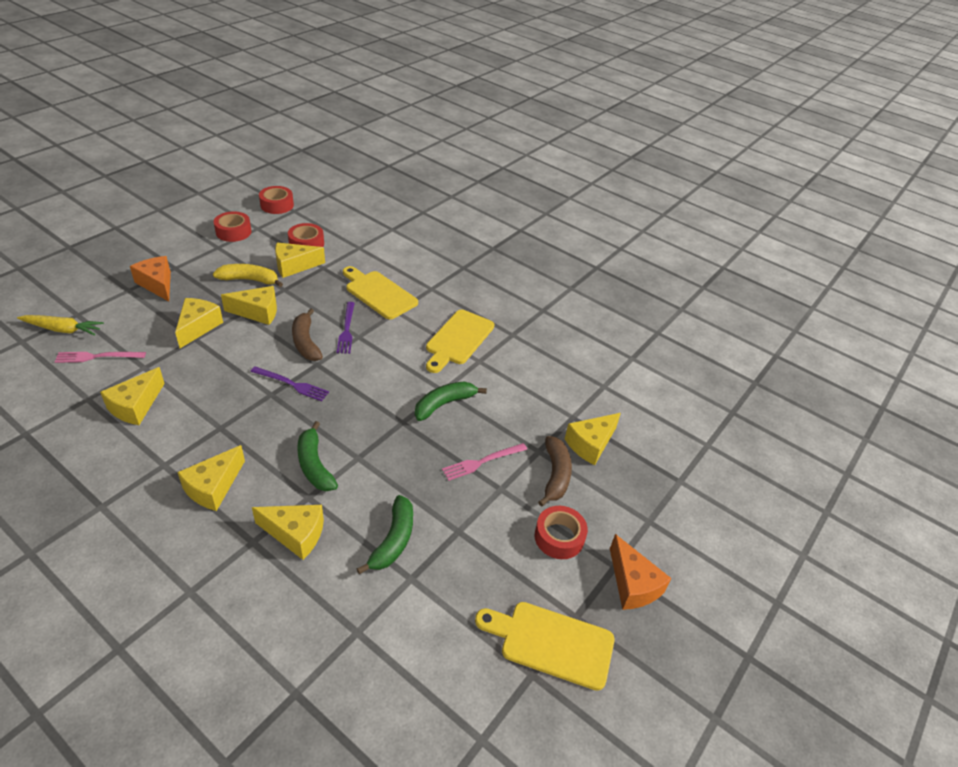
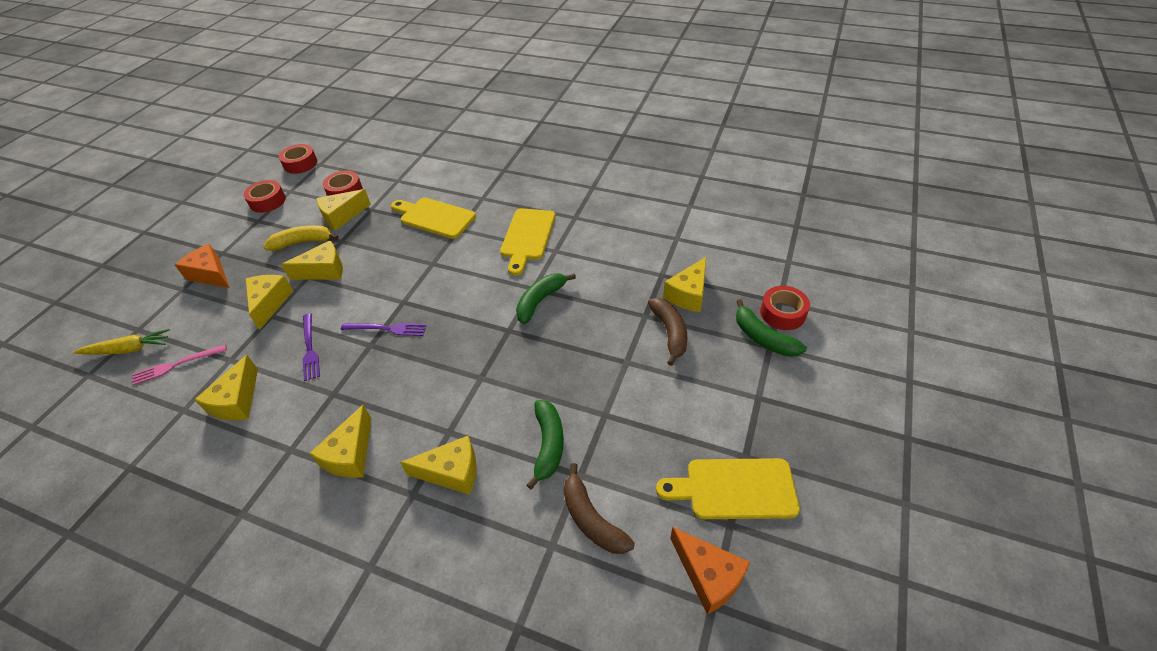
camera: 10 degrees left, 5 degrees up
brown banana [292,308,323,361] -> brown banana moved to [563,463,635,554]
green banana [297,421,338,491] -> green banana moved to [736,299,807,357]
purple fork [337,302,355,354] -> purple fork moved to [303,313,320,381]
pink fork [442,443,527,481] -> none
red tape [535,506,588,559] -> red tape moved to [760,286,810,330]
orange cheese [610,534,672,610] -> orange cheese moved to [670,527,750,615]

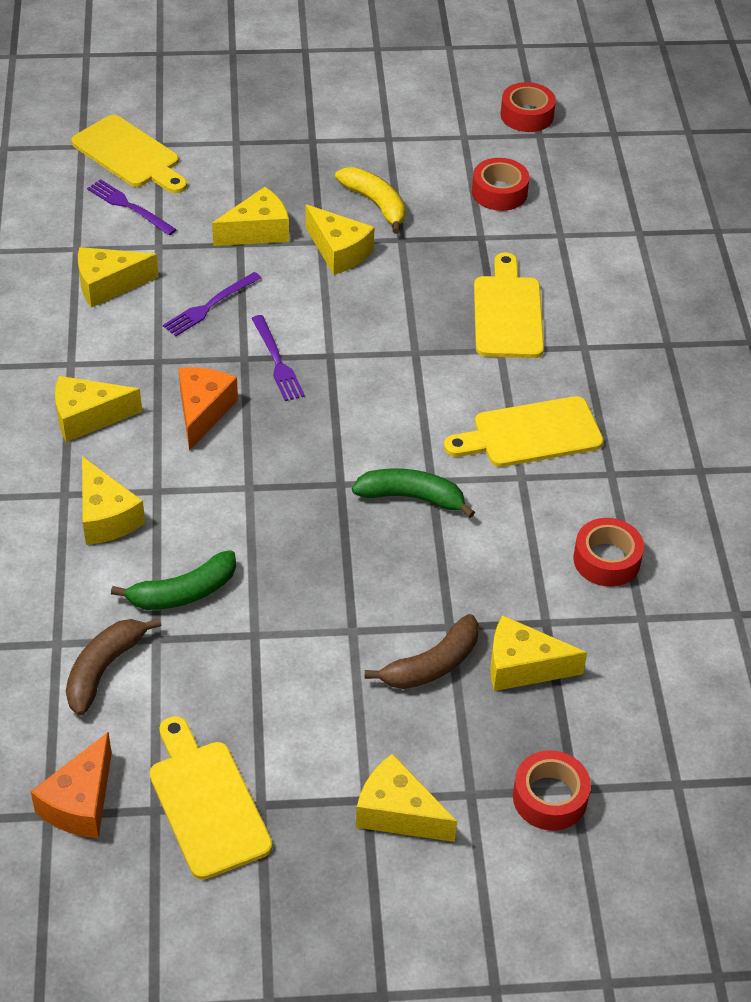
camera: 60 degrees right, 0 degrees up
yellow carrot [73,329,170,354] -> yellow cutting board [71,115,187,193]
pink fork [132,344,227,385] -> purple fork [87,179,177,235]
orange cheese [175,244,230,288] -> orange cheese moved to [179,367,238,451]
red tape [244,180,286,213] -> red tape moved to [573,518,644,587]
yellow cheese [316,189,371,231] -> yellow cheese moved to [356,753,457,842]
green banana [736,299,807,357] -> none

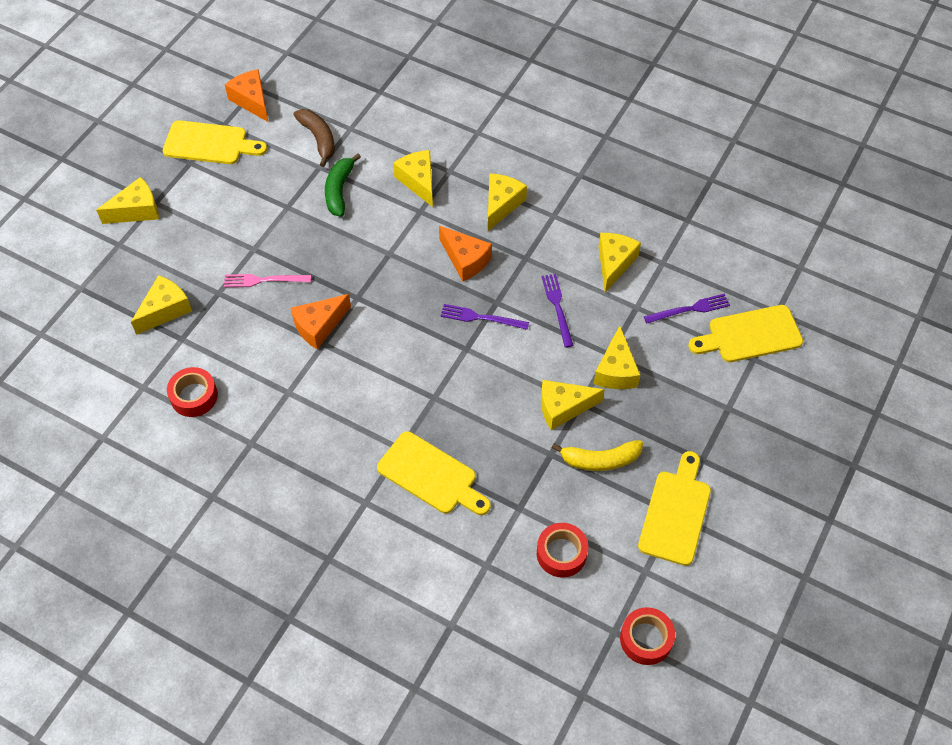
camera: 125 degrees right, 10 degrees up
yellow cheese [82,456,145,545] -> yellow cheese turned 60 degrees clockwise [393,150,433,207]
green banana [352,469,475,518] -> orange cheese [291,294,351,350]
brown banana [365,614,479,689] -> none
yellow cutting board [444,396,604,467] -> yellow cutting board moved to [638,451,711,566]
red tape [513,750,591,831] -> none
none -> pink fork [224,274,311,287]

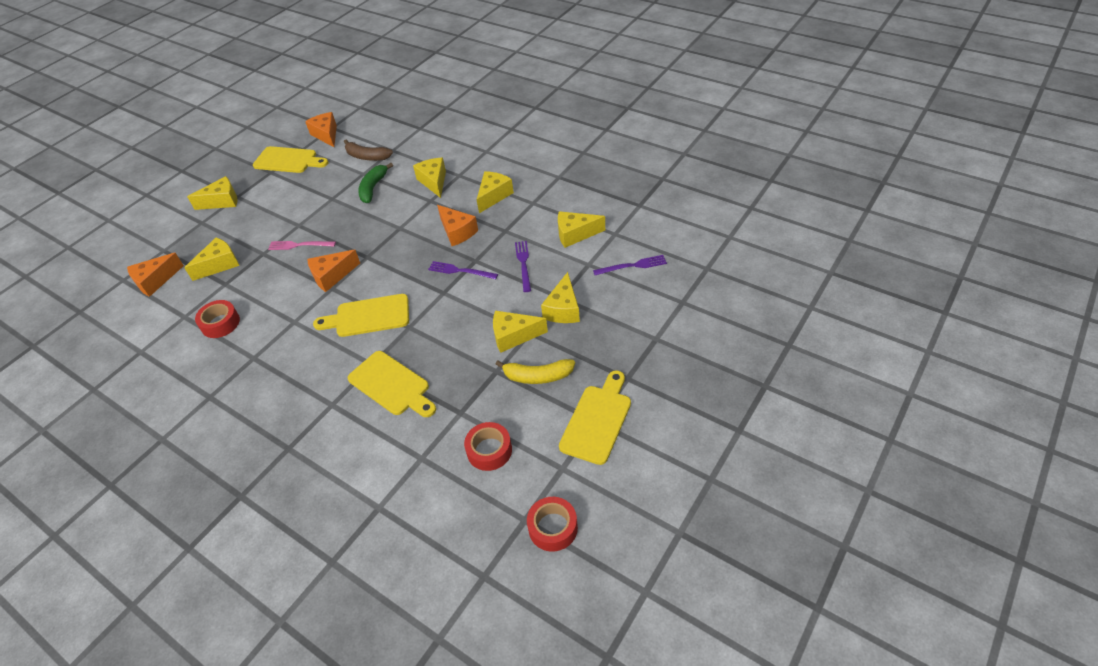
camera: 10 degrees right, 10 degrees down
brown banana [293,109,335,167] -> brown banana turned 135 degrees clockwise [344,140,393,161]
yellow cheese [598,233,641,293] -> yellow cheese turned 120 degrees counterclockwise [558,211,605,248]
yellow cutting board [688,305,803,362] -> yellow cutting board moved to [313,294,409,337]
none -> orange cheese [127,253,184,297]

